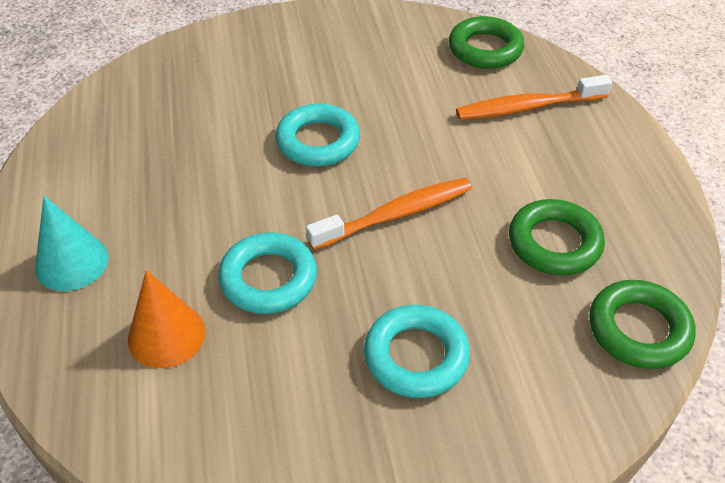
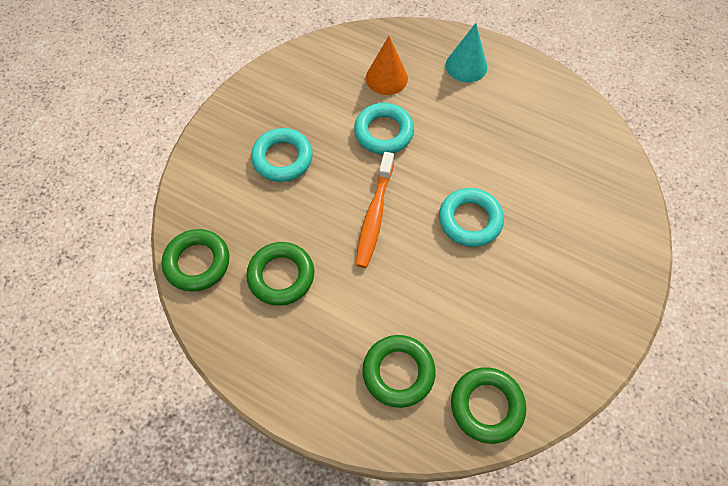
camera: 130 degrees right, 15 degrees up
orange toothbrush [456,75,612,120] -> green ring [362,335,436,408]

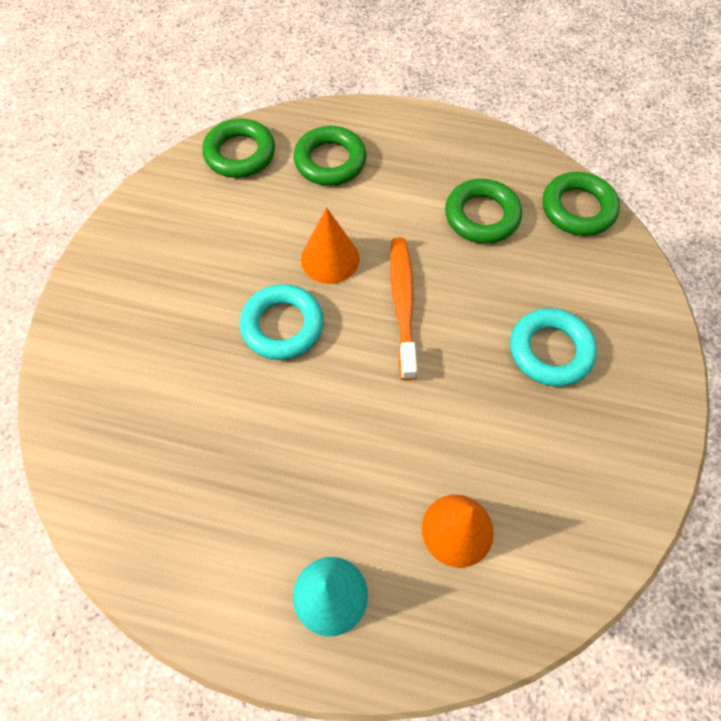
camera: 165 degrees right, 0 degrees up
turquoise ring [354,103,414,154] -> none
none -> orange cone [301,207,360,284]

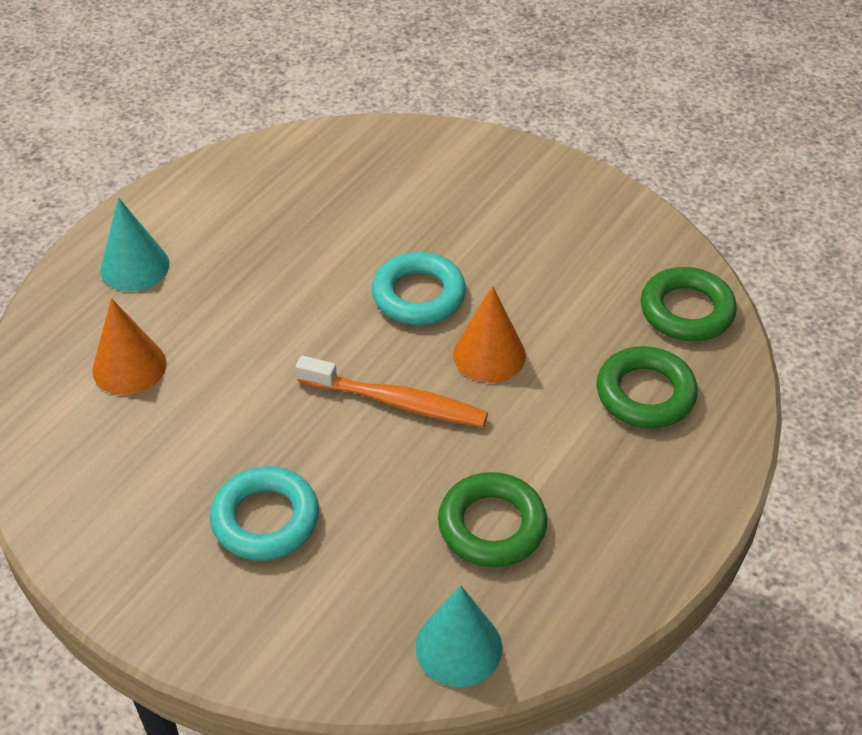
camera: 110 degrees right, 15 degrees down
green ring [543,172,620,236] -> turquoise cone [415,585,502,687]

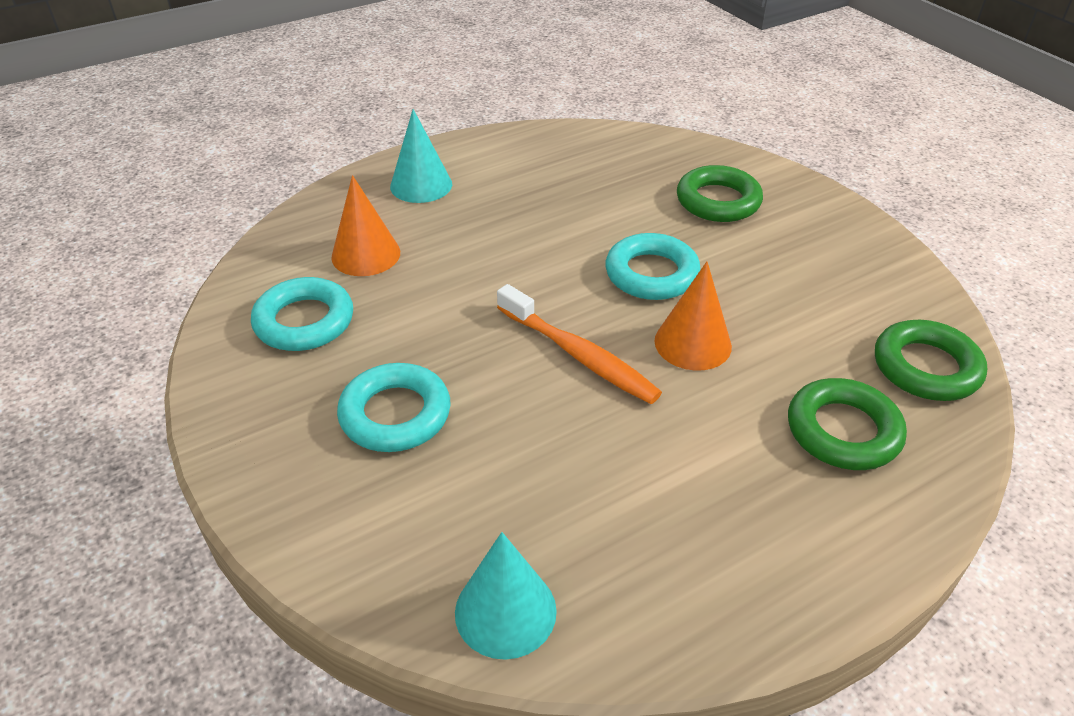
camera: 25 degrees right, 5 degrees down
green ring [438,472,547,567] -> green ring moved to [677,165,763,222]
none -> turquoise ring [251,277,353,351]

